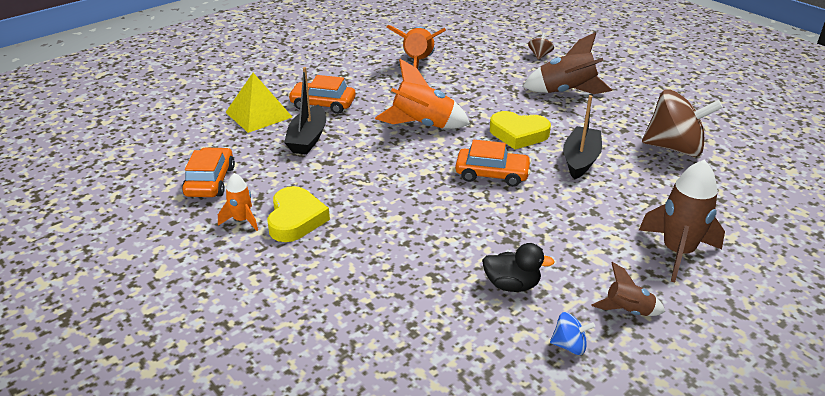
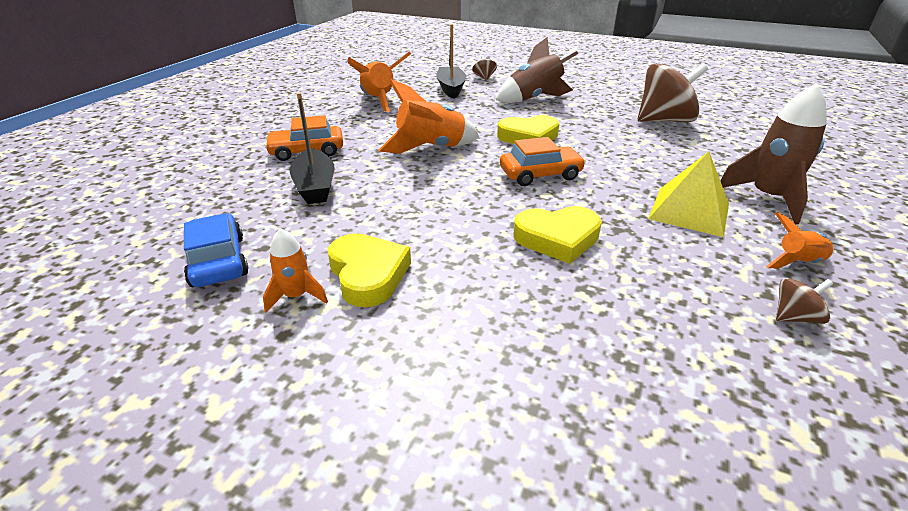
camera: 25 degrees left, 0 degrees up
orange car [182,147,235,197] -> blue car [184,213,249,287]
yellow pyramid [225,73,292,133] -> yellow pyramid moved to [648,151,729,237]
black duck [482,243,555,292] -> none
blue spinning top [550,312,595,355] -> brown spinning top [776,278,833,324]
black boat [563,95,602,180] -> black boat moved to [436,24,466,99]
brown rocket [591,262,665,316] -> orange rocket [766,212,834,269]
none -> yellow heart [514,206,602,264]

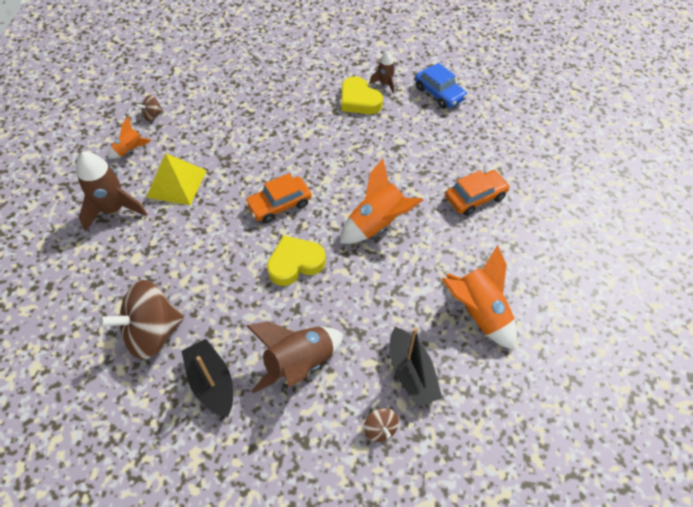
camera: 165 degrees right, 20 degrees up
orange rocket [263,228,328,313] -> brown rocket [369,52,395,94]
black boat [289,93,334,204] -> black boat moved to [182,339,233,417]
yellow heart [514,206,602,264] -> none

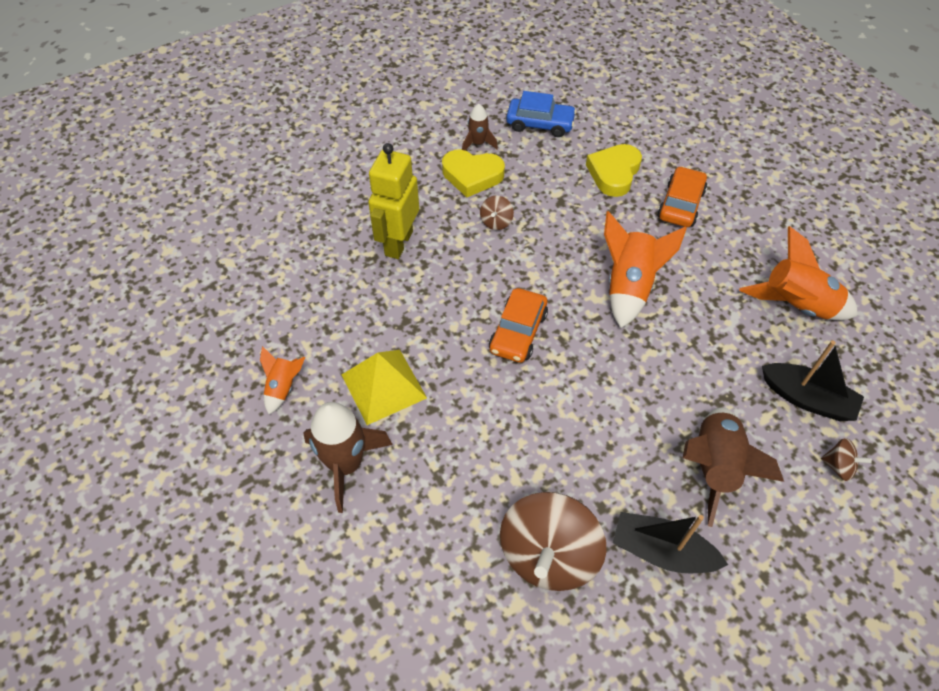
camera: 40 degrees left, 0 degrees up
brown spinning top [136,95,163,121] -> brown spinning top moved to [480,195,514,230]
yellow heart [267,235,326,286] -> yellow heart moved to [586,144,642,197]
none -> yellow robot [368,143,419,259]

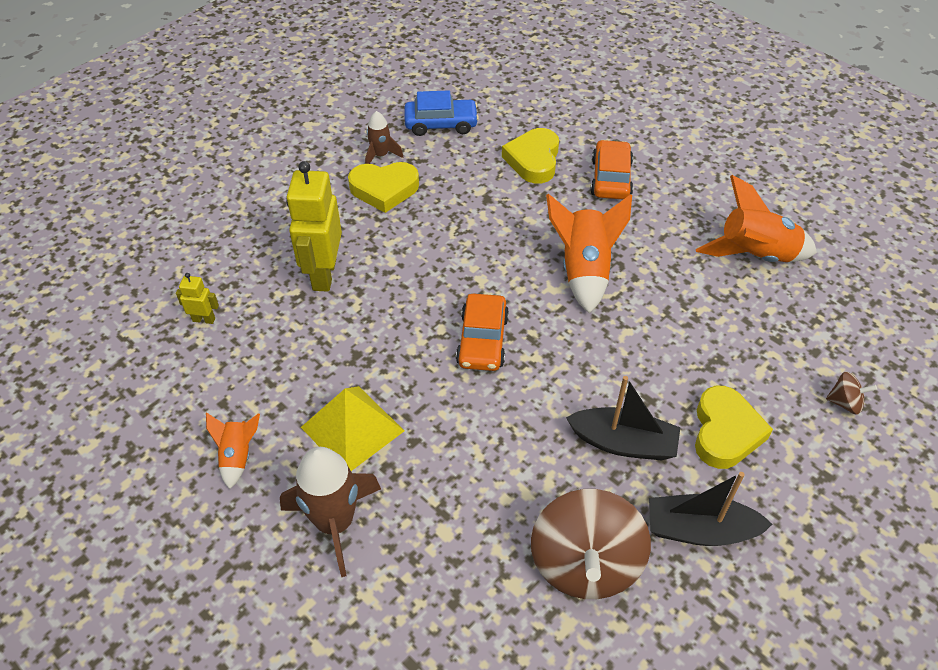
camera: 15 degrees left, 5 degrees down
brown spinning top [480,195,514,230] -> none
brown rocket [683,407,784,527] -> yellow heart [695,386,773,469]
black boat [762,340,864,421] -> black boat moved to [566,376,680,460]
none -> yellow robot [176,273,219,324]

